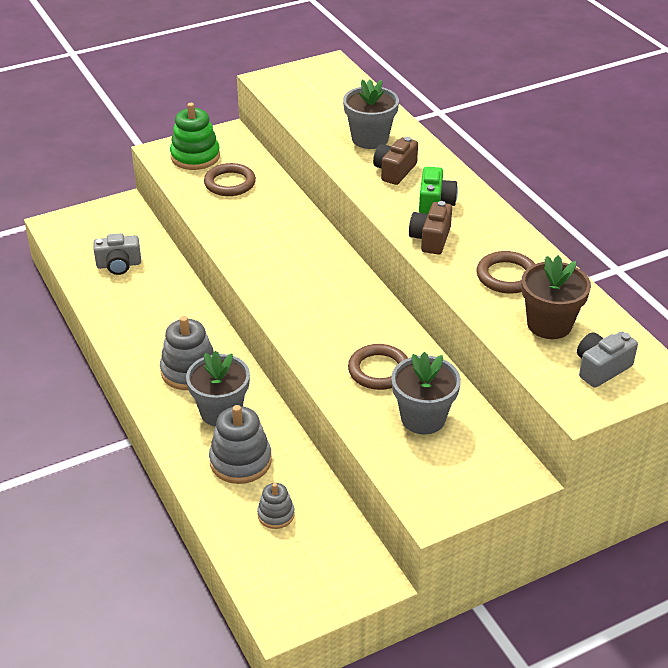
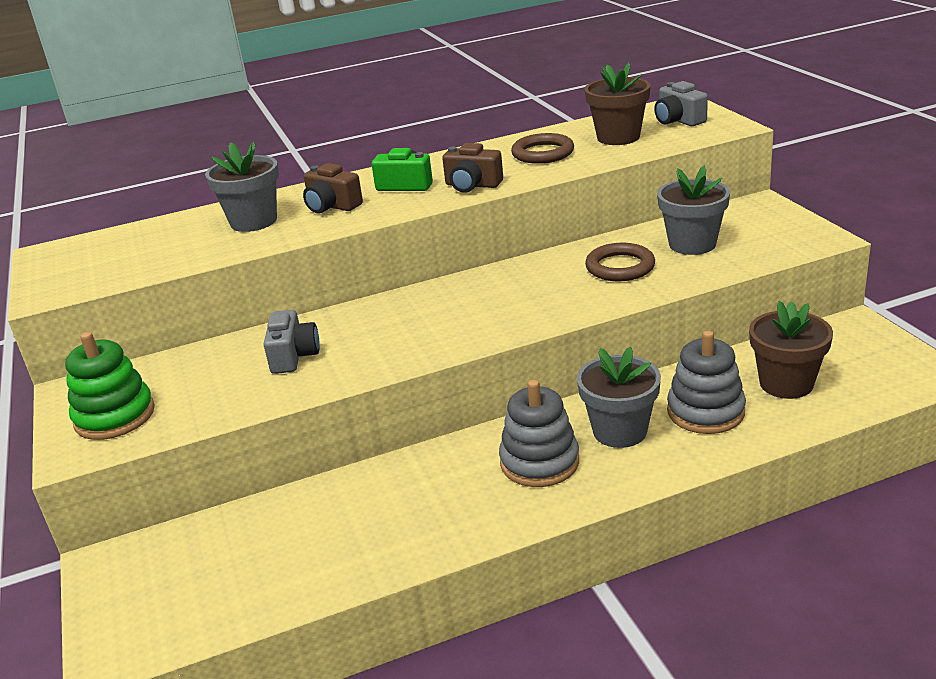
camera: 80 degrees left, 10 degrees down
grey camera [93,233,141,275] -> grey camera moved to [264,310,320,374]
brown ring [204,163,256,196] -> none
grey stacking toy [257,483,295,529] -> brown flower pot [749,301,833,399]

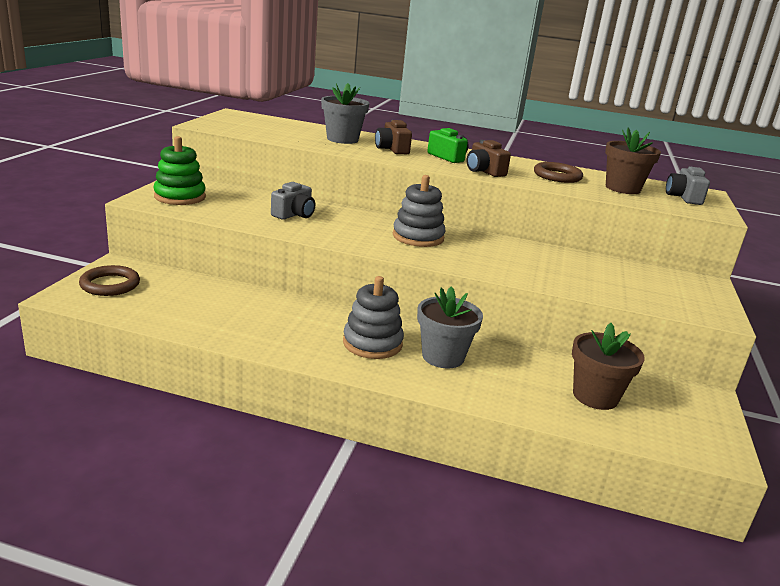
camera: 30 degrees right, 5 degrees down
brown ring [585,243,655,281] -> brown ring moved to [79,265,140,296]
grey flower pot [657,166,730,255] -> none
grey stacking toy [667,331,746,434] -> grey stacking toy moved to [393,175,446,247]

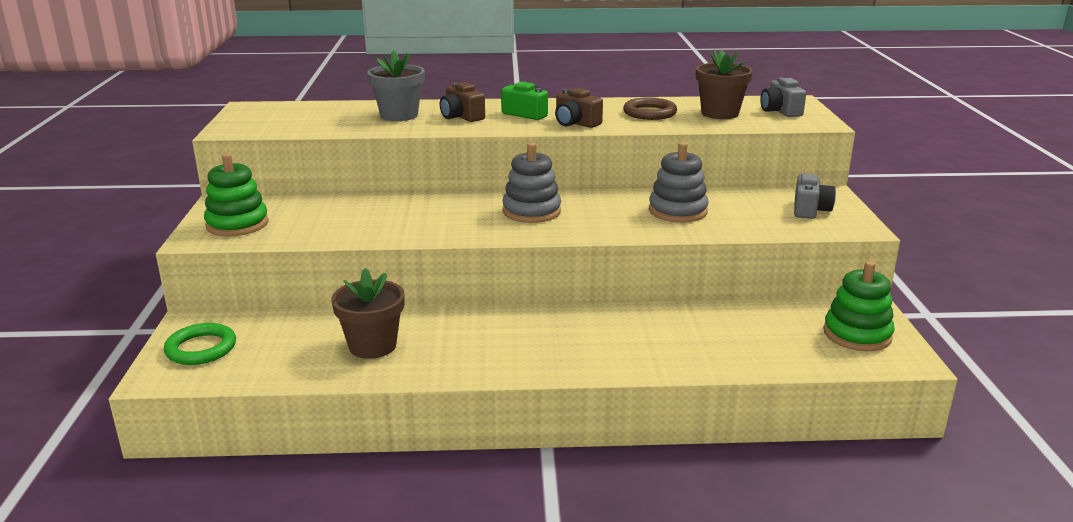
camera: 15 degrees left, 0 degrees up
brown ring [79,265,140,296] -> green ring [164,323,236,365]
grey camera [271,182,315,220] -> grey camera moved to [794,173,836,219]
grey stacking toy [343,276,404,359] -> grey stacking toy moved to [649,142,709,223]
grey flower pot [417,286,483,368] -> none
brown flower pot [572,323,645,410] -> brown flower pot moved to [331,268,405,359]
none -> green stacking toy [823,261,895,351]

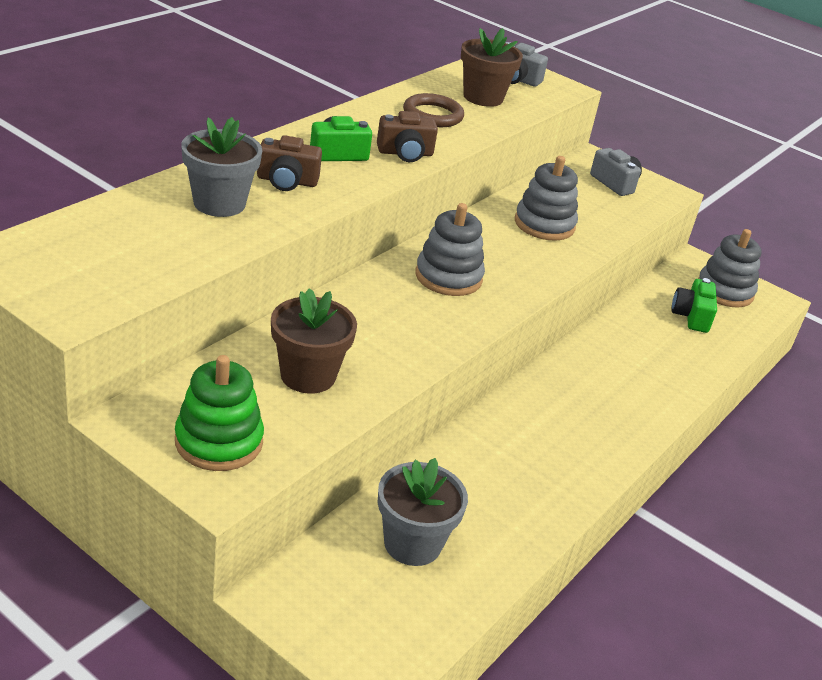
camera: 55 degrees left, 10 degrees up
green ring [164,323,236,365] -> none
brown flower pot [331,268,405,359] -> brown flower pot moved to [271,288,357,394]
green stacking toy [823,261,895,351] -> grey stacking toy [698,229,762,307]
none -> grey flower pot [378,458,468,566]
none -> green camera [671,278,717,333]

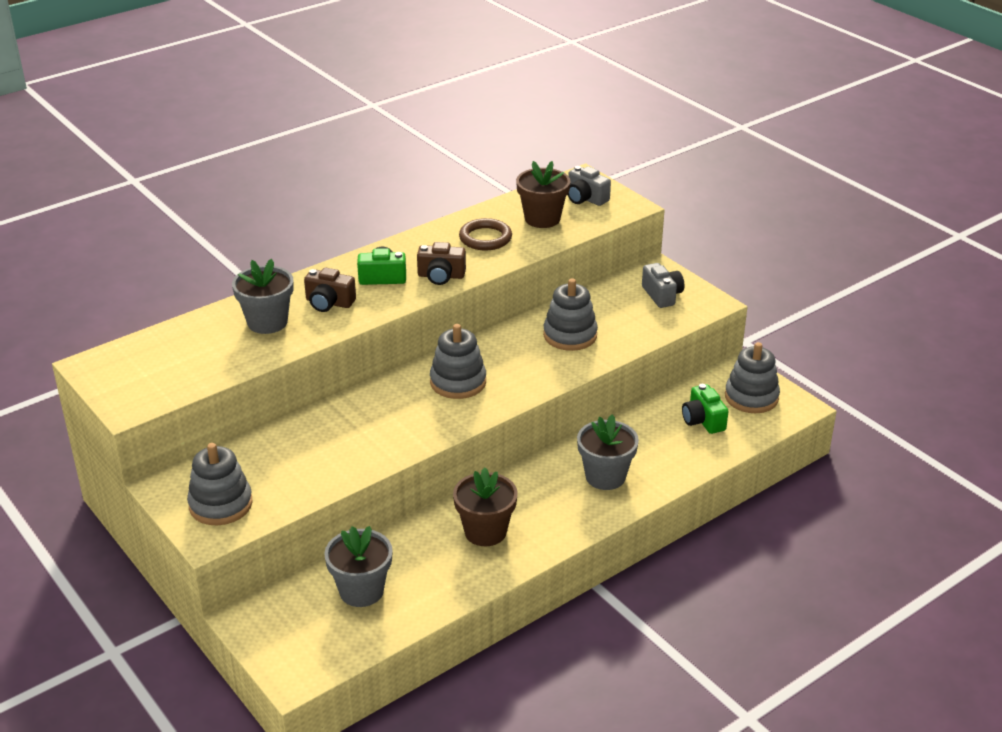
camera: 20 degrees right, 0 degrees up
green stacking toy [175,355,264,471] -> grey stacking toy [187,443,253,525]
brown flower pot [271,288,357,394] -> brown flower pot moved to [453,468,518,546]
green camera [671,278,717,333] -> green camera turned 45 degrees counterclockwise [682,384,729,434]
none -> grey flower pot [577,414,639,490]

